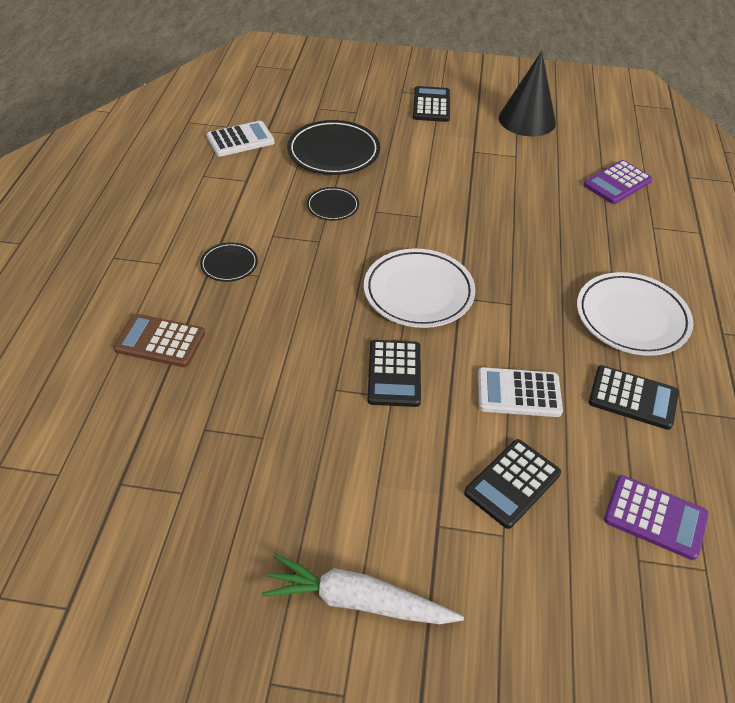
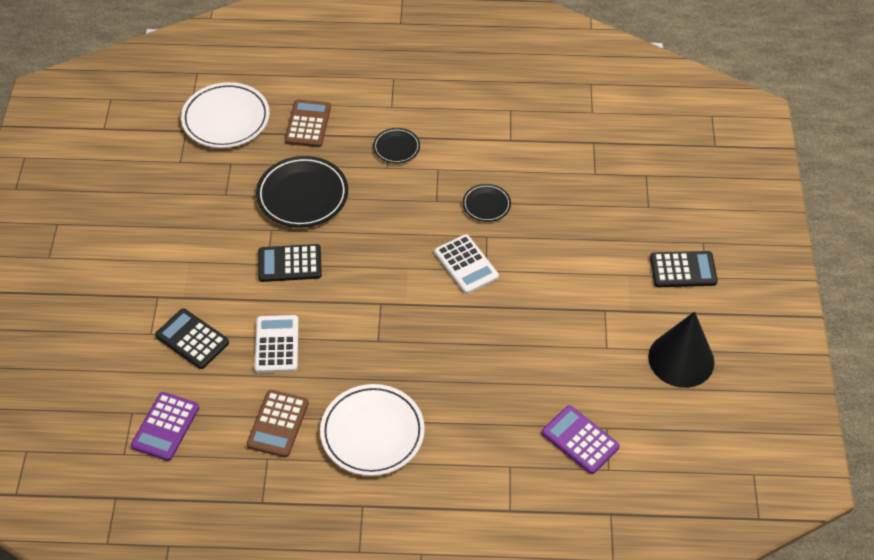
camera: 85 degrees right, 5 degrees up
white calculator [207,121,274,157] -> white calculator moved to [434,234,499,294]
white carrot [262,554,464,624] -> none
black plate [287,120,380,175] -> black plate moved to [256,156,348,228]
white plate [364,249,475,328] -> white plate moved to [181,82,270,148]
black calculator [589,365,679,430] -> brown calculator [247,390,309,458]

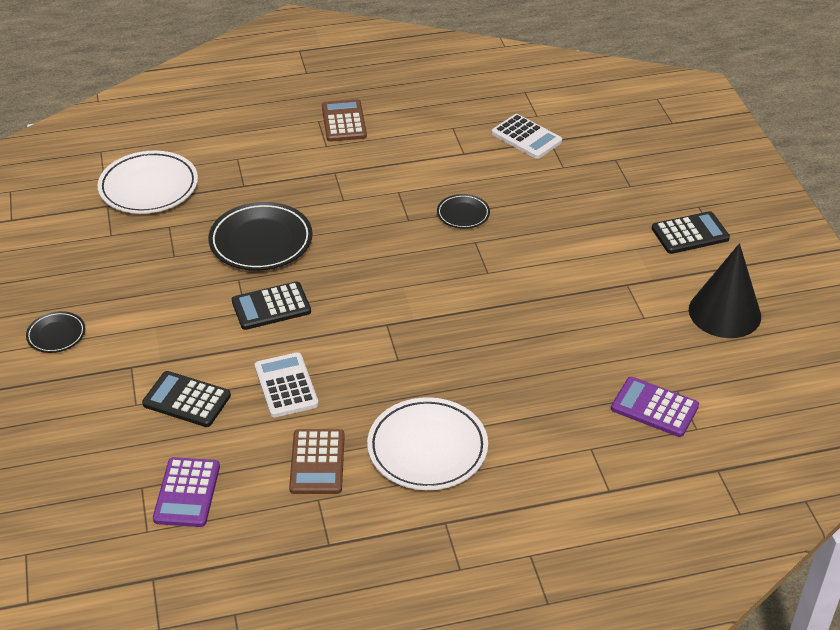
camera: 15 degrees left, 10 degrees down
brown calculator [285,99,331,147] -> brown calculator moved to [322,99,367,142]
black plate [373,128,420,163] -> black plate moved to [26,311,85,353]
white calculator [434,234,499,294] -> white calculator moved to [492,114,562,159]

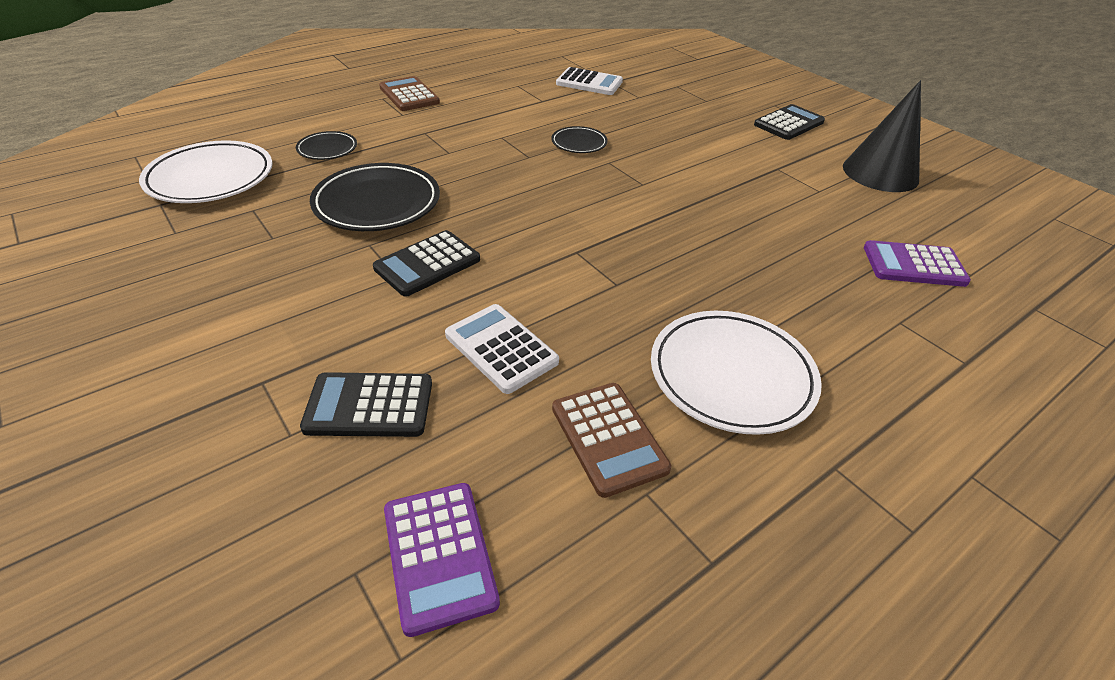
camera: 25 degrees left, 0 degrees up
black plate [26,311,85,353] -> black plate moved to [296,131,357,160]

